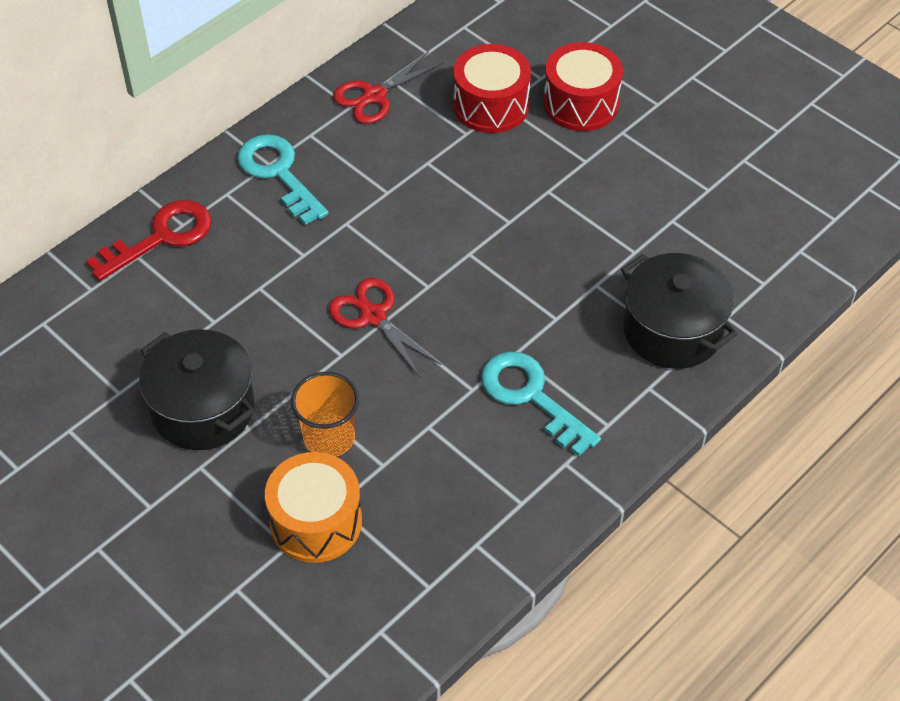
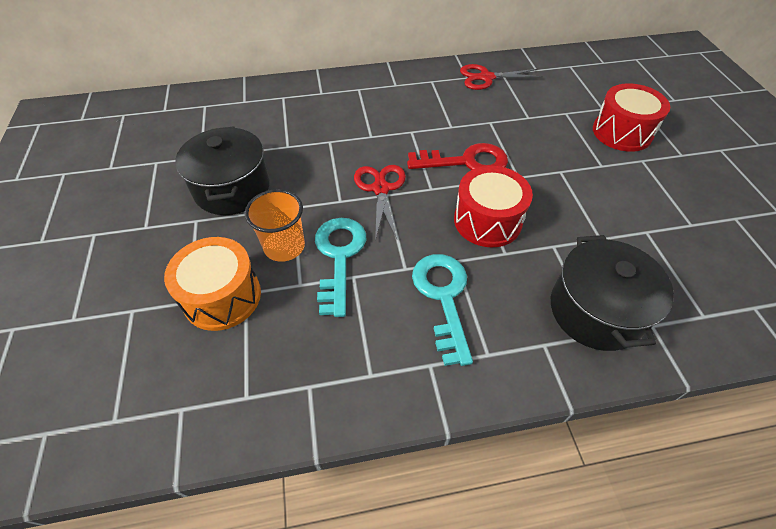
camera: 35 degrees right, 0 degrees up
red key [86,200,212,281] -> red key moved to [407,143,508,170]
turquoise key [237,134,329,225] -> turquoise key moved to [315,218,366,317]
red drum [453,44,531,133] -> red drum moved to [454,166,533,247]

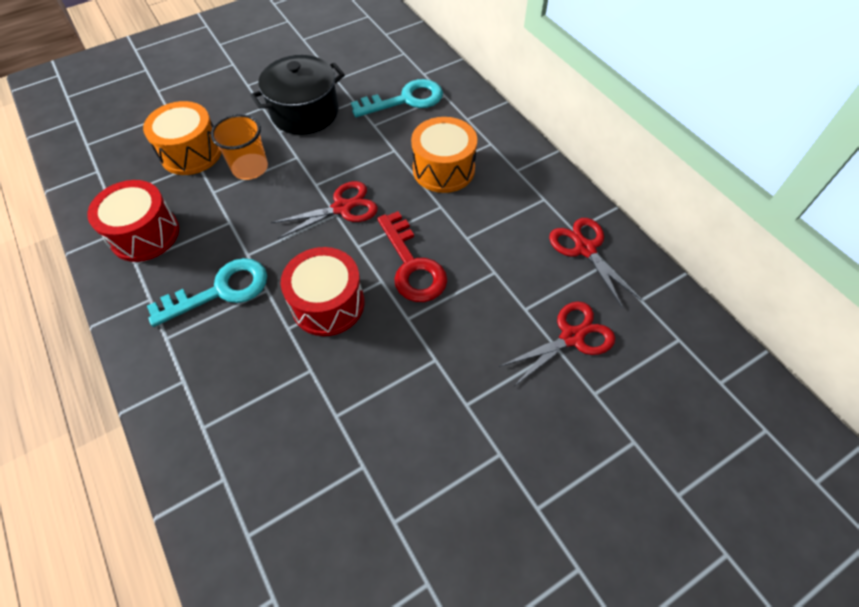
camera: 70 degrees right, 5 degrees up
turquoise key [315,218,366,317] -> turquoise key moved to [351,79,443,117]
black pot [551,235,674,351] -> none
red drum [593,83,670,152] -> red drum moved to [87,180,179,262]
none -> orange drum [411,117,477,193]
none -> red scissors [499,301,615,386]

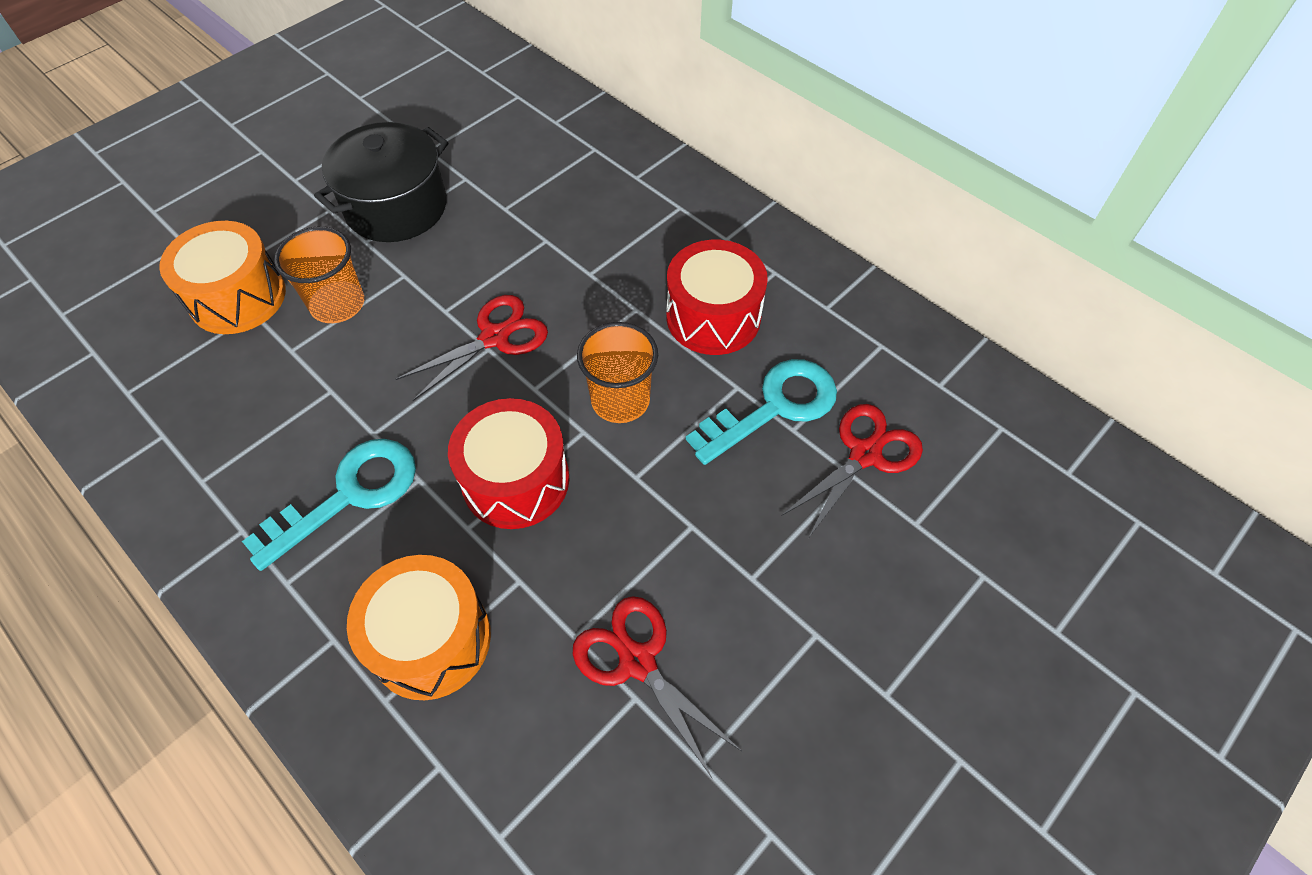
camera: 15 degrees left, 0 degrees up
red drum [87,180,179,262] -> red drum moved to [666,240,768,355]
turquoise key [351,79,443,117] -> turquoise key moved to [686,359,837,465]
red key [377,211,447,302] -> orange cup [577,322,658,423]
orange drum [411,117,477,193] -> orange drum moved to [347,555,491,700]
red scissors [549,218,641,308] -> red scissors moved to [573,596,741,778]

